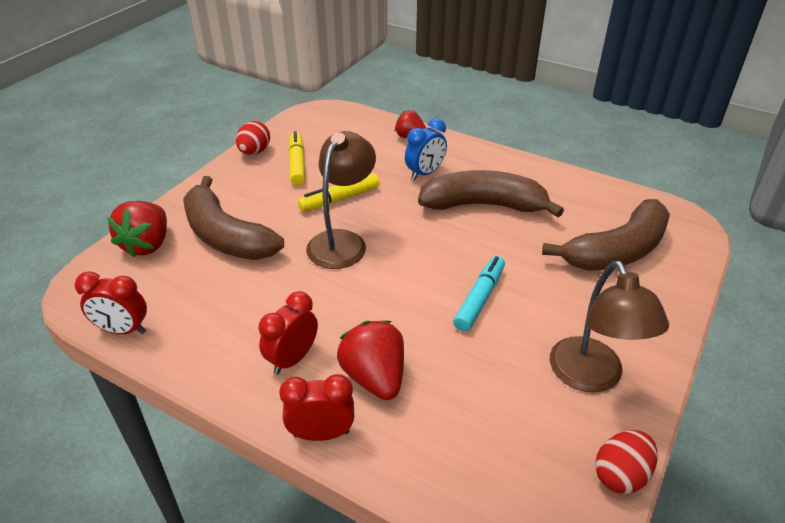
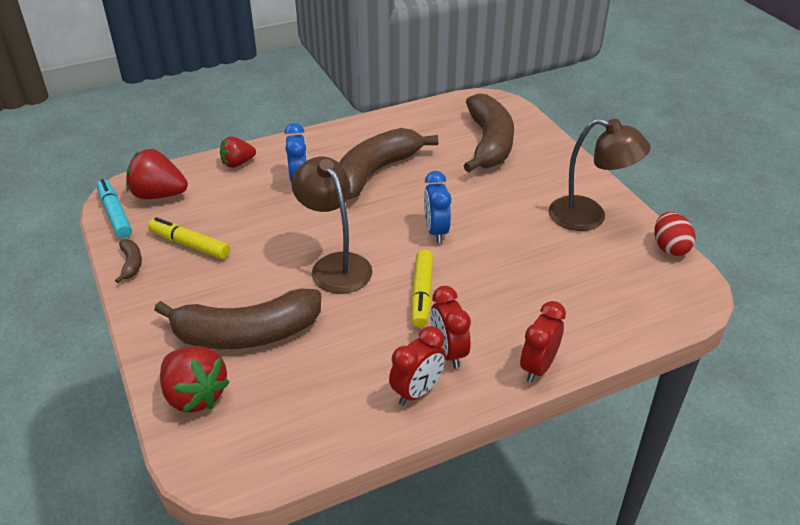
camera: 55 degrees left, 0 degrees up
red clock [75,271,147,334] -> red clock moved to [389,326,446,406]
red egg [236,121,270,155] -> brown banana [115,239,142,283]
yellow marker [298,173,380,211] -> yellow marker moved to [411,250,433,328]
red strawberry [337,320,404,400] -> red strawberry moved to [126,149,188,199]
turquoise marker [453,256,505,332] -> turquoise marker moved to [97,179,132,238]
none -> blue clock [424,171,451,243]

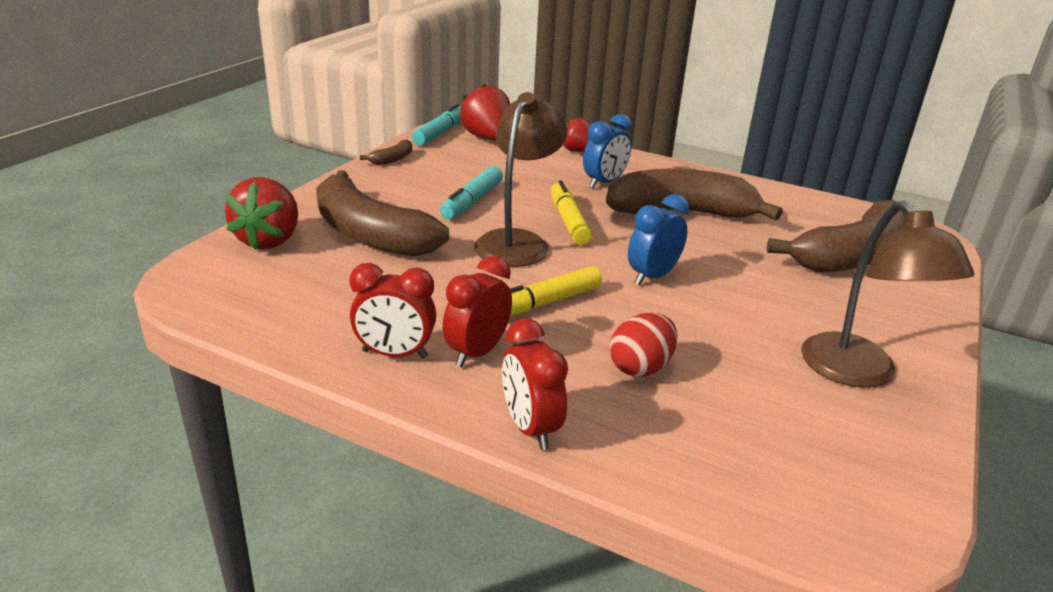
camera: 50 degrees right, 10 degrees down
yellow marker [148,217,230,259] -> yellow marker moved to [551,180,593,245]
red clock [520,301,566,383] -> red clock turned 105 degrees counterclockwise [502,318,568,450]
red egg [654,212,695,256] -> red egg moved to [610,313,678,377]
none -> turquoise marker [440,166,503,219]

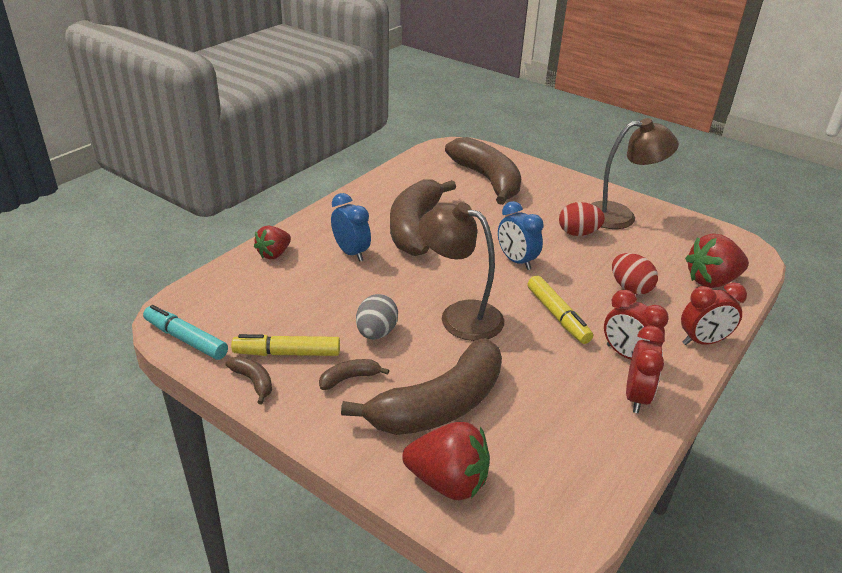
camera: 80 degrees left, 5 degrees up
turquoise marker [440,166,503,219] -> grey egg [356,294,398,339]
red strawberry [460,84,510,141] -> red strawberry moved to [685,233,749,288]
yellow marker [551,180,593,245] -> yellow marker moved to [231,334,340,356]
none -> brown banana [319,359,389,390]
none -> red egg [559,202,605,236]

